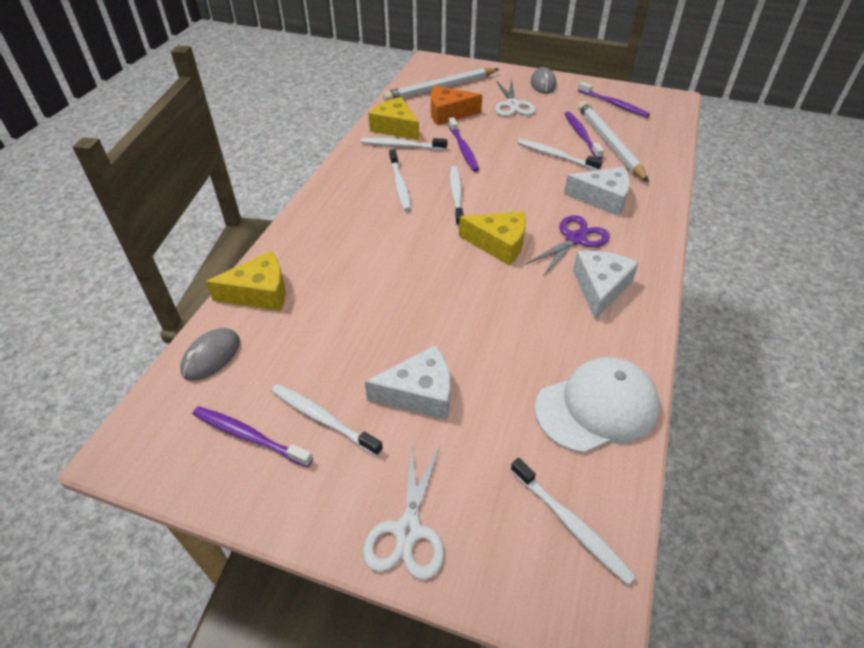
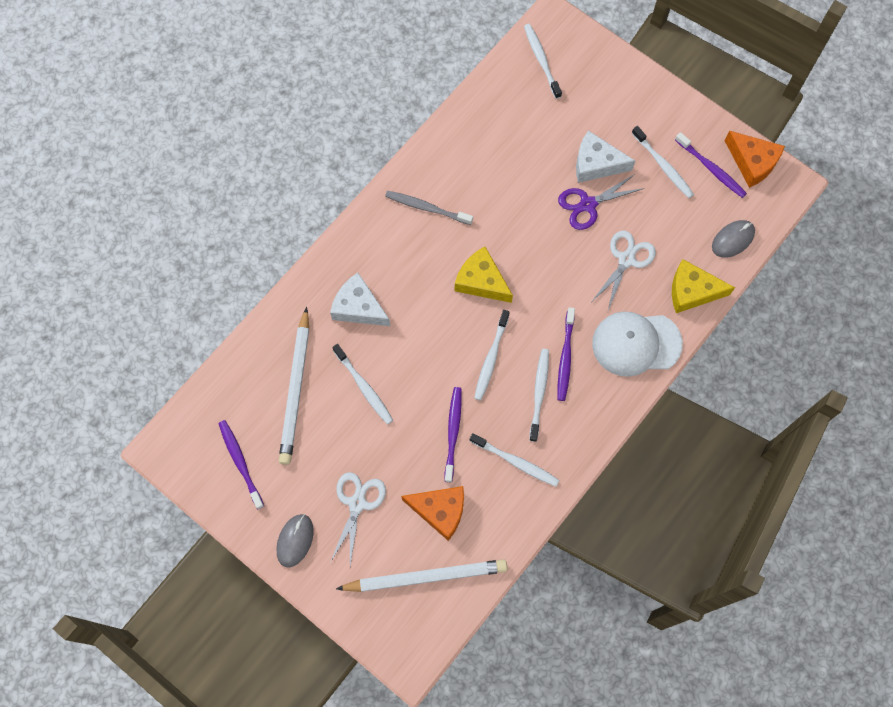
camera: 160 degrees left, 25 degrees up
white scissors [363,444,444,580] -> white scissors moved to [592,231,656,310]
yellow cheese [368,97,419,140] -> none
purple scissors [526,215,610,275] -> purple scissors moved to [558,174,645,230]
white cap [535,357,660,453] -> white cap moved to [592,311,683,377]
purple toothbrush [565,112,604,159] -> purple toothbrush moved to [558,307,575,401]
white cheese [573,251,639,320] -> grey toothbrush [385,191,473,225]
none -> orange cheese [725,131,785,188]

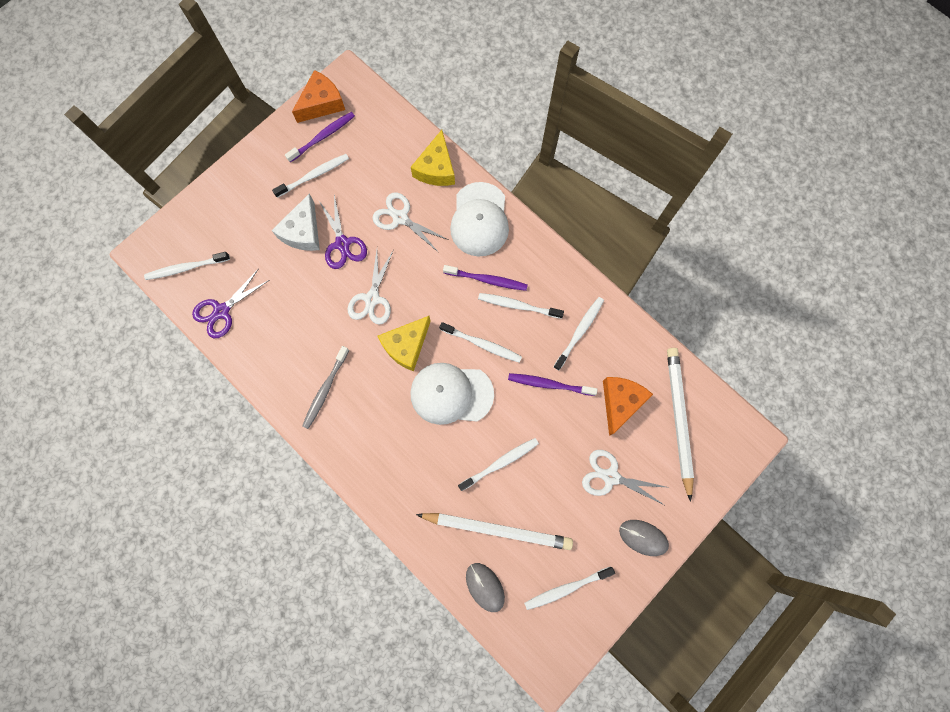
camera: 85 degrees left, 5 degrees up
purple toothbrush [218,420,264,510] -> white toothbrush [524,566,615,610]
white cheese [330,273,390,326] -> none
grey mouse [712,220,755,258] -> grey mouse moved to [466,563,505,612]
none -> purple scissors [192,270,269,338]
none -> white scissors [348,249,394,325]
none -> white cap [410,363,494,425]

